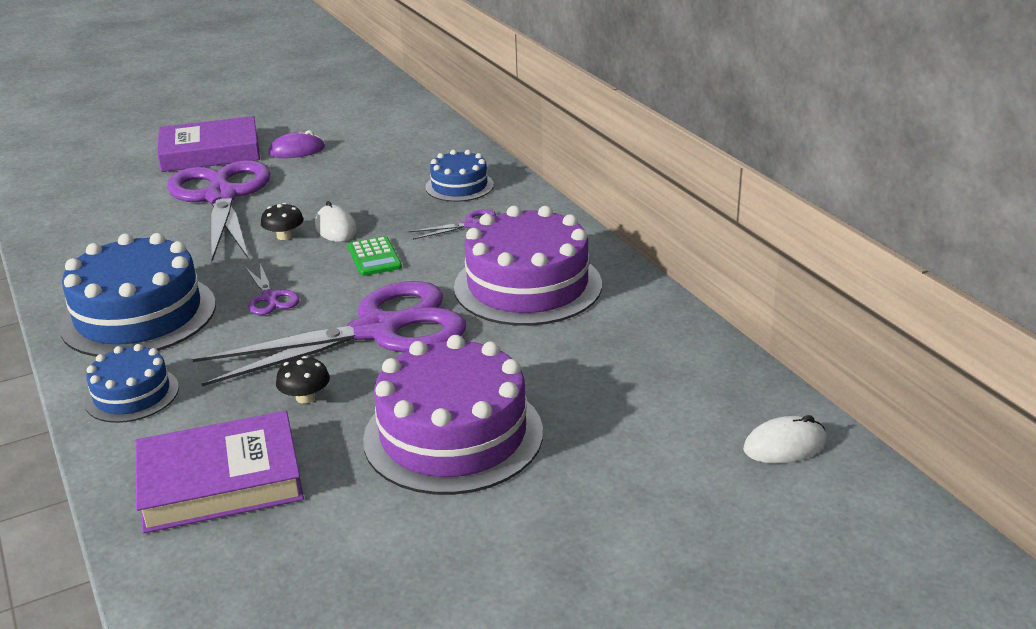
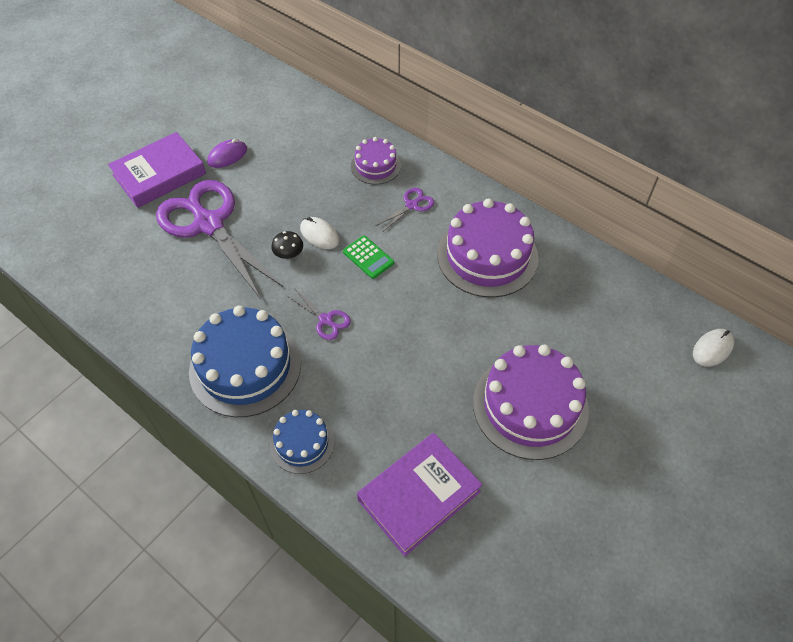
camera: 25 degrees left, 25 degrees up
purple scissors [192,281,466,386] -> none
black mushroom [276,356,330,404] -> none
blue cake [425,150,494,202] -> purple cake [351,137,401,184]

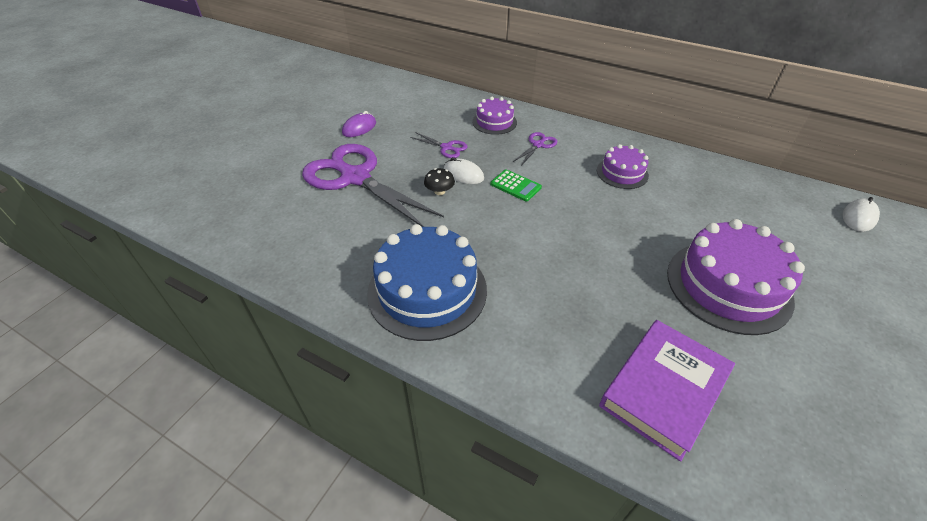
camera: 10 degrees left, 10 degrees down
purple book [108,132,206,208] -> none
blue cake [270,410,334,474] -> none
purple scissors [286,288,351,340] -> purple scissors moved to [410,132,468,158]
purple cake [437,199,539,298] -> purple cake [597,144,649,189], size x0.54

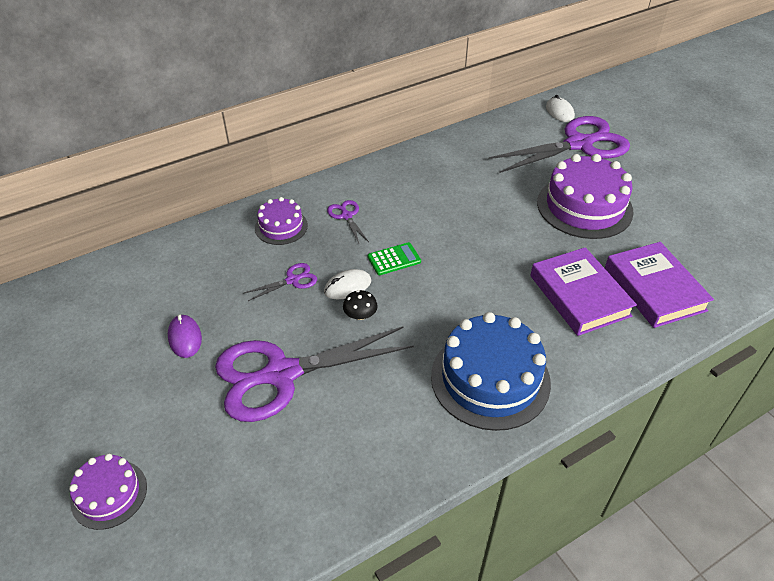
camera: 60 degrees left, 0 degrees up
purple cake [597,144,649,189] -> purple cake moved to [69,453,147,530]
none -> purple scissors [489,116,630,173]
none -> purple book [530,247,637,336]

